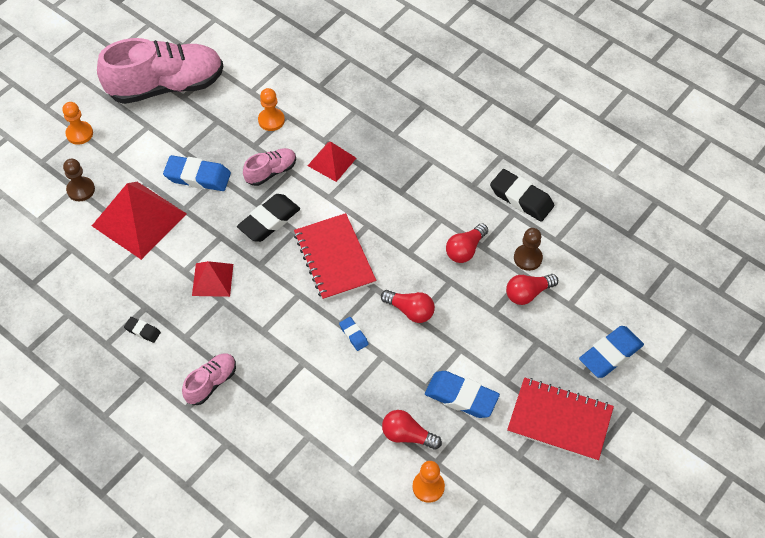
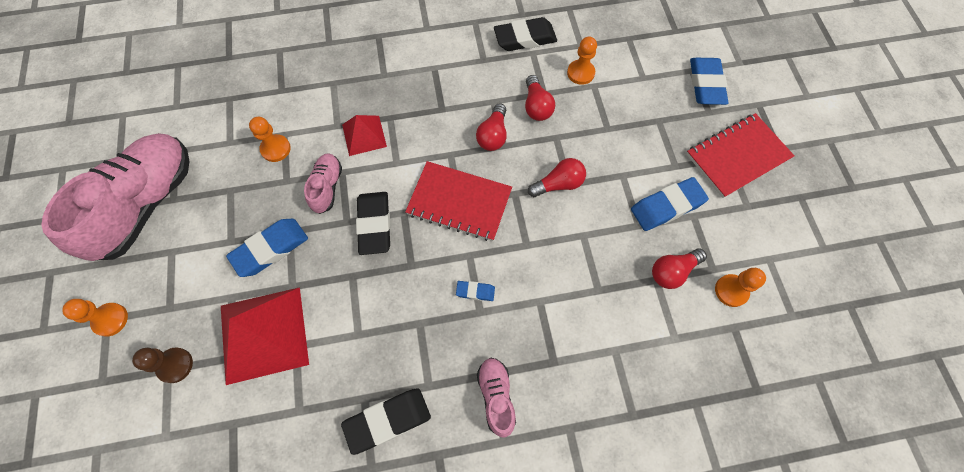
camera: 50 degrees left, 10 degrees up
black eraser [124,317,161,343] -> black eraser [341,389,431,455], size x1.97
red pyramid [192,261,233,297] -> none
blue eraser [339,317,369,351] -> blue eraser moved to [456,281,495,301]
red light bulb [506,274,558,305] -> red light bulb moved to [476,104,507,151]
brown pawn [514,228,543,271] -> orange pawn [567,37,597,85]

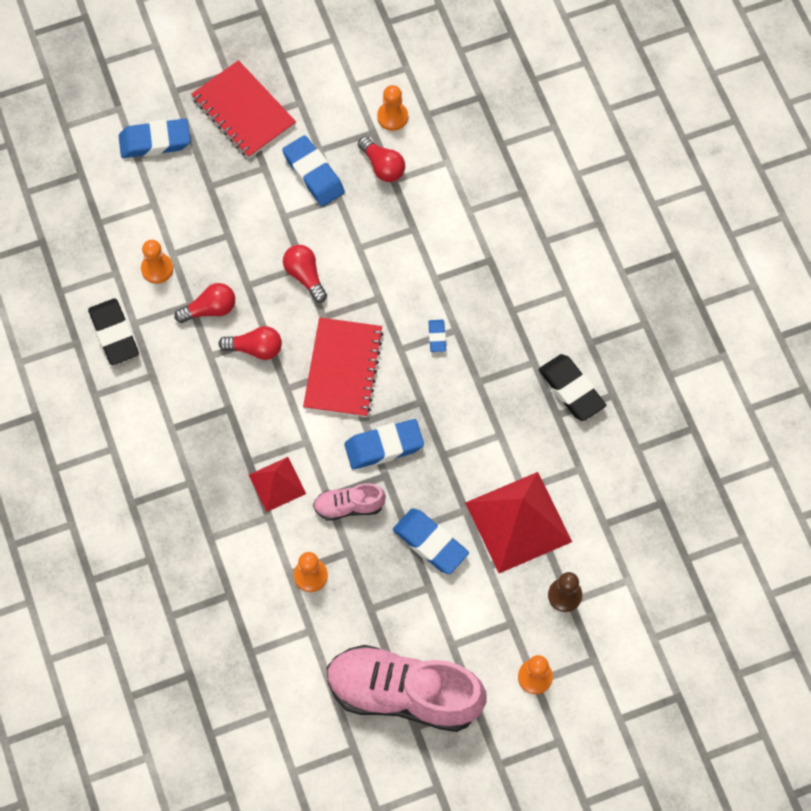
camera: 100 degrees left, 0 degrees up
black eraser [356,192,390,255] -> blue eraser [344,419,424,470]
pink shoe [477,357,516,437] -> none

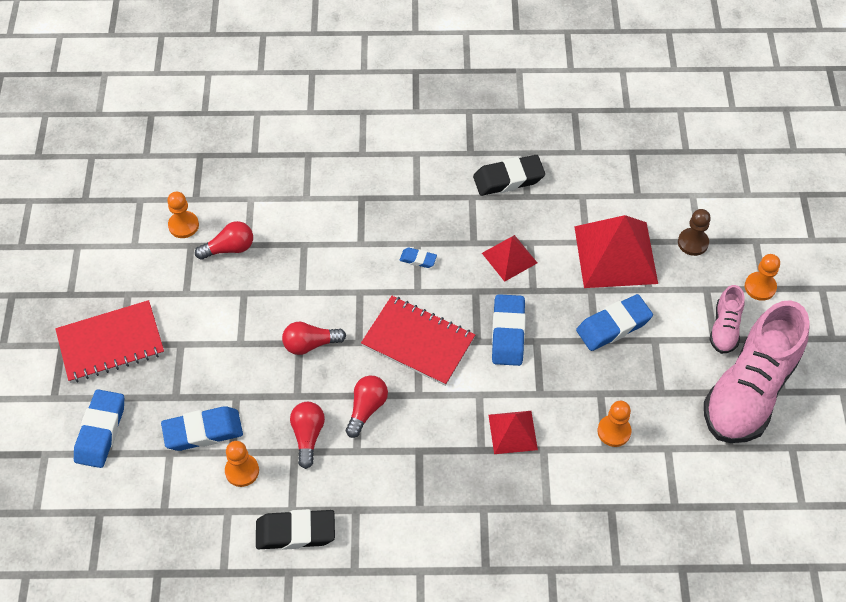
camera: 70 degrees left, 10 degrees down
blue eraser [282,135,345,206] -> blue eraser moved to [161,406,243,451]
pink shoe [313,483,386,521] -> pink shoe moved to [709,285,745,354]
none -> red pyramid [482,235,537,282]

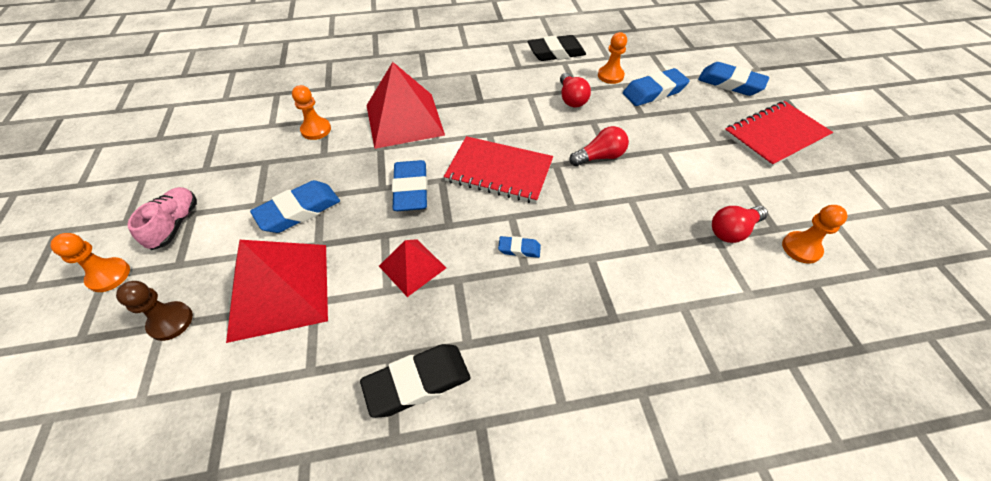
camera: 170 degrees right, 5 degrees down
blue eraser [74,389,124,468] -> blue eraser turned 60 degrees counterclockwise [698,62,770,96]
red light bulb [346,376,388,438] -> none
red pyramid [488,411,538,454] -> red pyramid [367,62,445,149], size x1.83
pink shoe [704,300,810,443] -> none

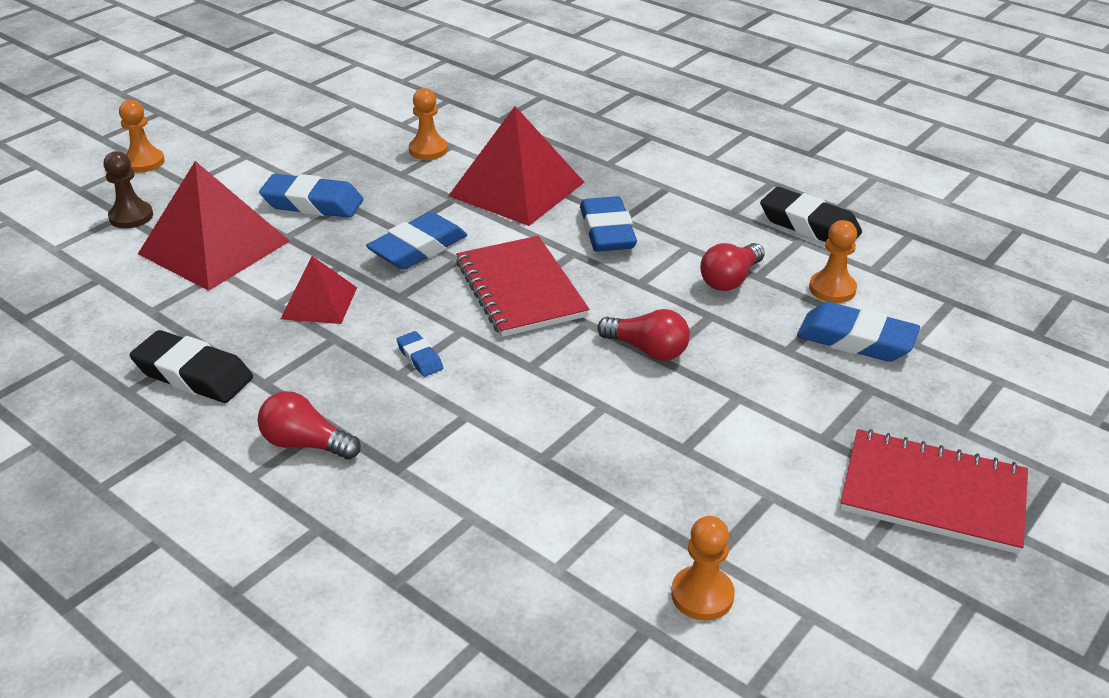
camera: 50 degrees right, 15 degrees down
pink shoe [127,187,197,250] -> none
blue eraser [698,62,770,96] -> blue eraser moved to [580,196,637,252]
red light bulb [712,206,768,243] -> red light bulb moved to [258,391,361,460]

